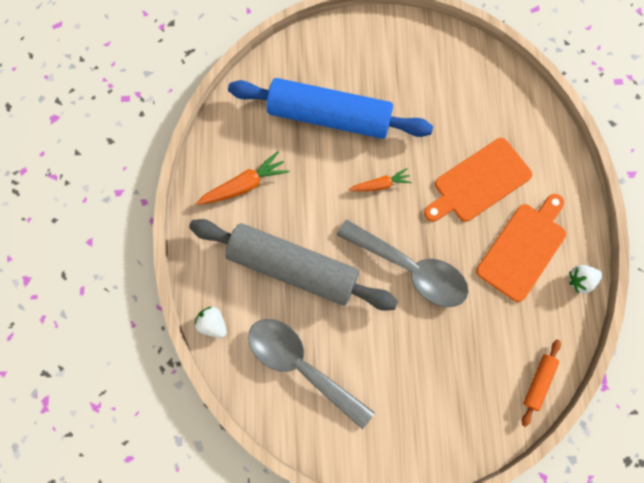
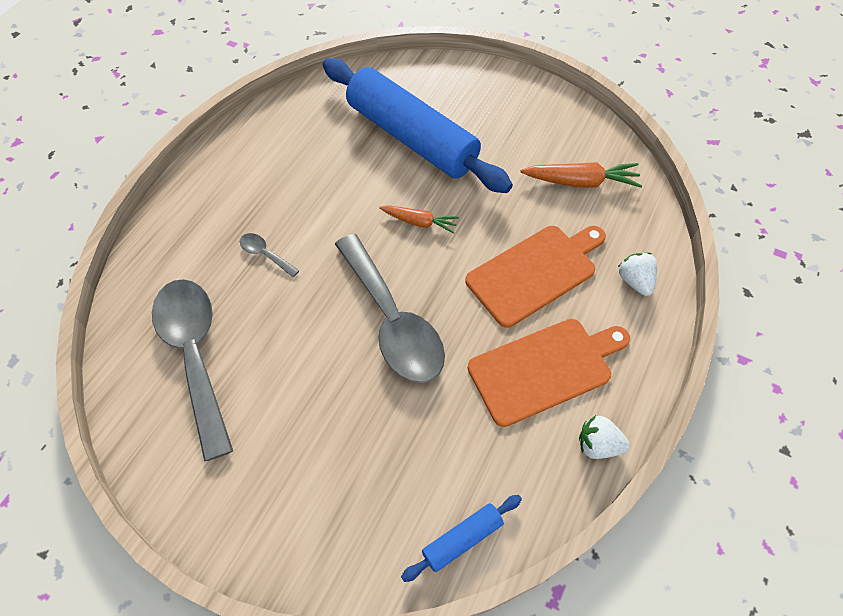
camera: 30 degrees right, 15 degrees down
grey rolling pin [189,219,398,311] -> grey spoon [240,233,299,277]
white strawberry [195,307,227,338] -> white strawberry moved to [618,253,657,296]
orange carrot [196,151,289,205] -> orange carrot moved to [521,162,642,188]
orange cutting board [424,138,532,222] -> orange cutting board turned 150 degrees clockwise [465,226,606,328]
orange rolling pin [522,340,561,427] -> blue rolling pin [401,495,522,582]

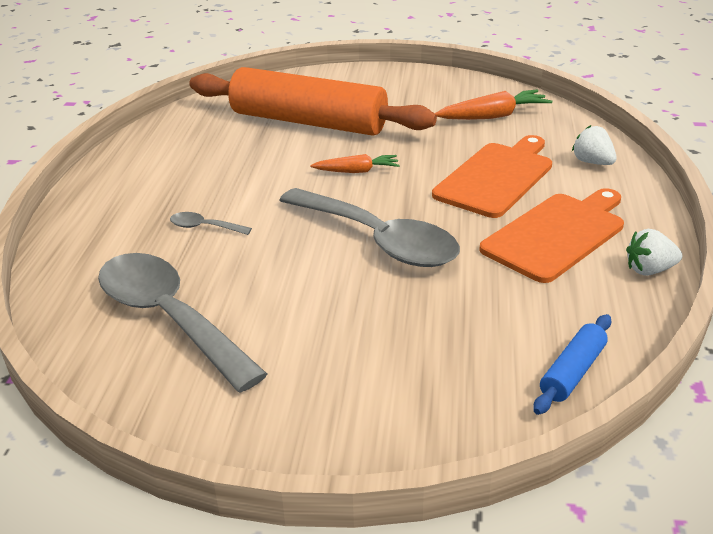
camera: 20 degrees left, 25 degrees down
blue rolling pin [323,58,513,193] -> orange rolling pin [189,67,437,136]

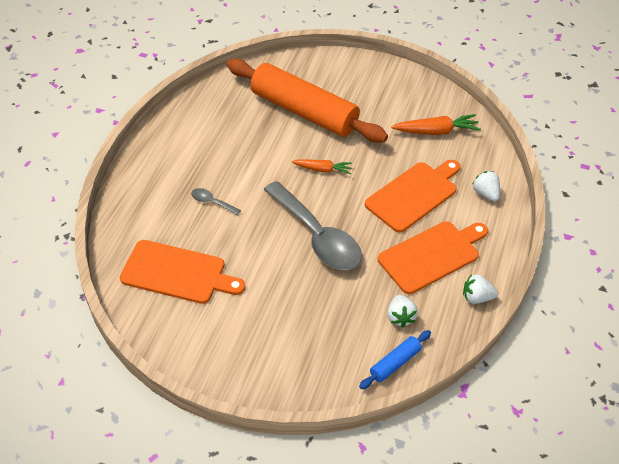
camera: 10 degrees right, 15 degrees up
grey spoon [98,253,267,393] -> orange cutting board [120,240,245,304]
none -> white strawberry [387,295,418,328]

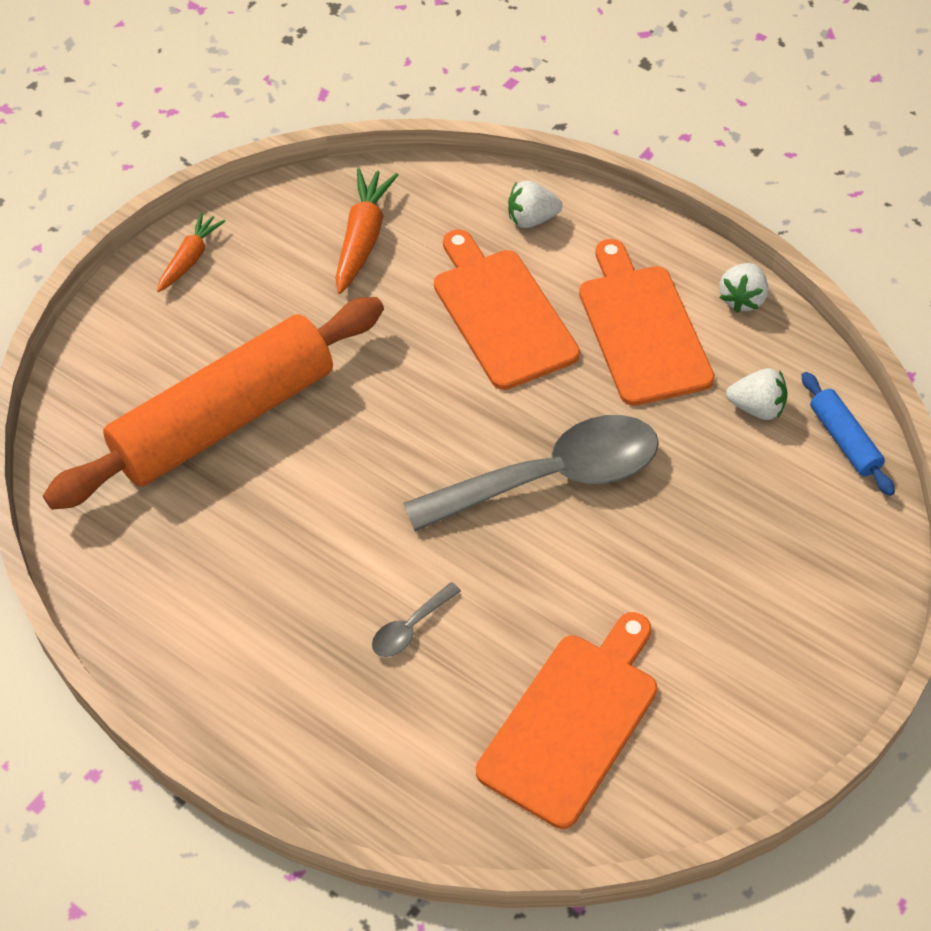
camera: 70 degrees left, 5 degrees up
orange carrot [292,159,352,174] -> orange carrot moved to [157,212,225,292]

